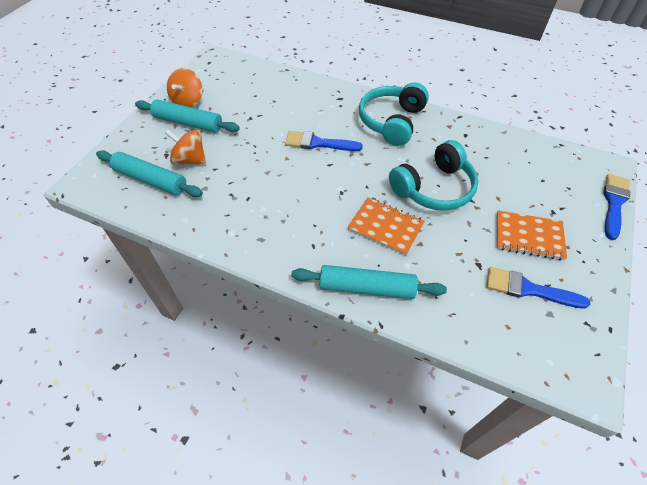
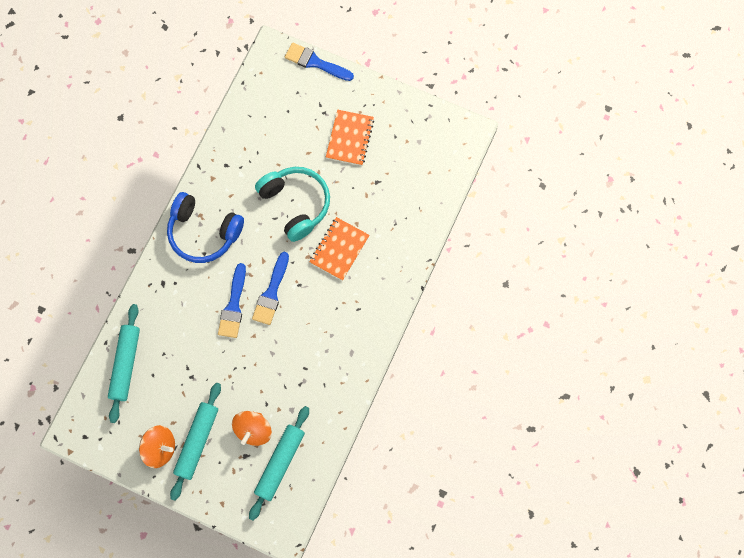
camera: 90 degrees left, 20 degrees up
turquoise rolling pin [291,265,447,299] -> turquoise rolling pin moved to [108,304,140,423]
turquoise headphones [359,82,429,146] -> blue headphones [167,192,244,263]
blue brush [486,267,590,309] -> blue brush moved to [252,252,289,325]

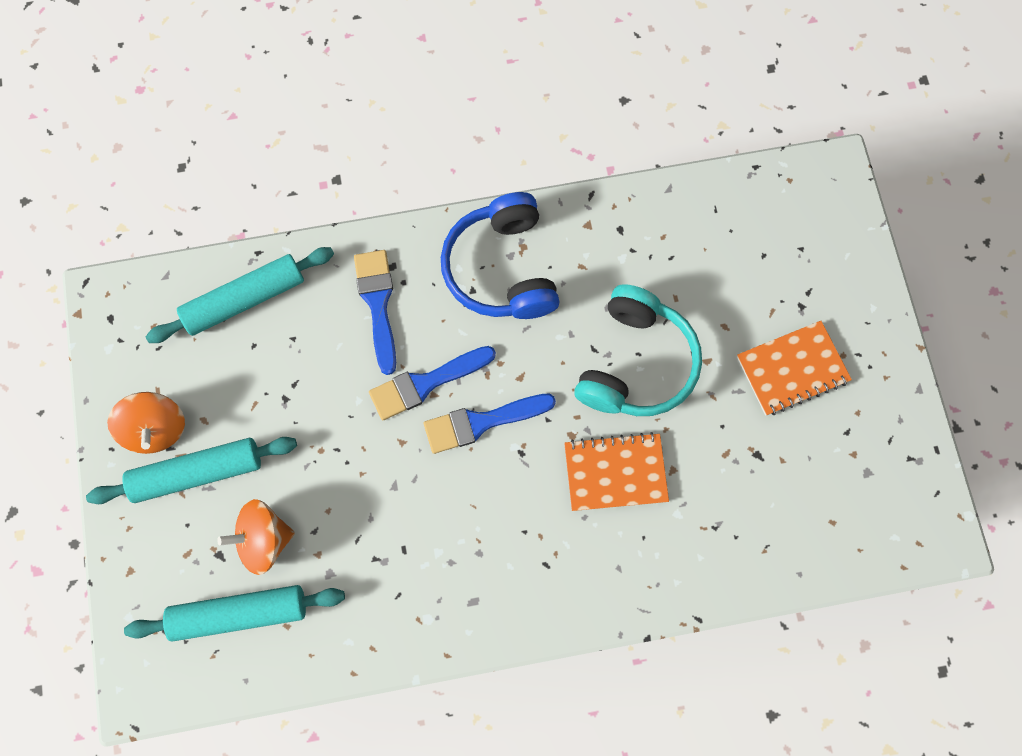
camera: 55 degrees right, 0 degrees up
blue brush [285,42,354,81] -> blue brush moved to [354,250,396,375]

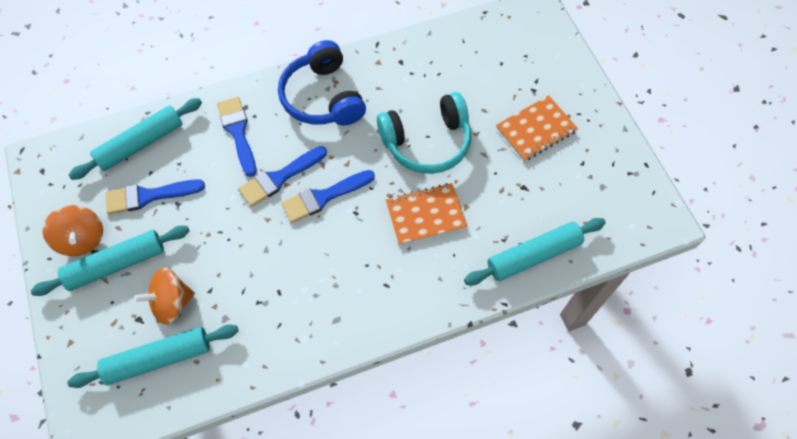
camera: 10 degrees left, 10 degrees down
turquoise headphones [574,284,702,416] -> turquoise headphones turned 60 degrees clockwise [377,92,471,174]
none -> blue brush [105,179,205,214]
none -> turquoise rolling pin [464,218,606,285]

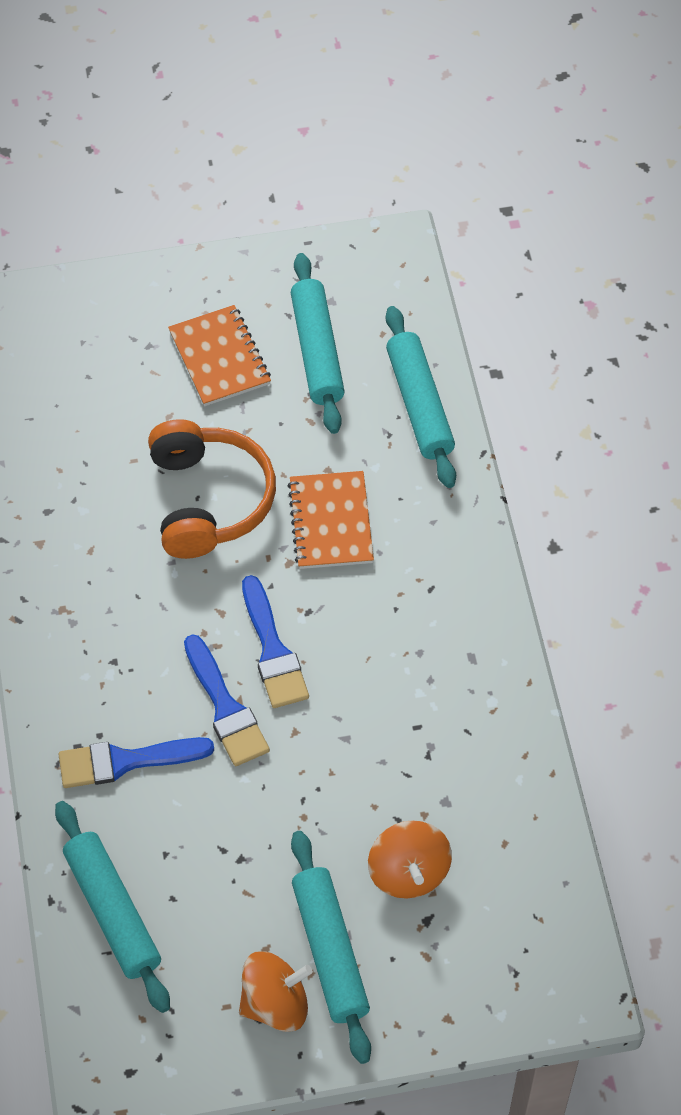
camera: 80 degrees left, 5 degrees down
turquoise rolling pin [67,324,238,388] -> turquoise rolling pin moved to [291,253,345,434]
blue brush [105,179,205,214] -> none
blue headphones [278,40,366,126] -> none
turquoise headphones [377,92,471,174] -> orange headphones [148,419,276,559]

